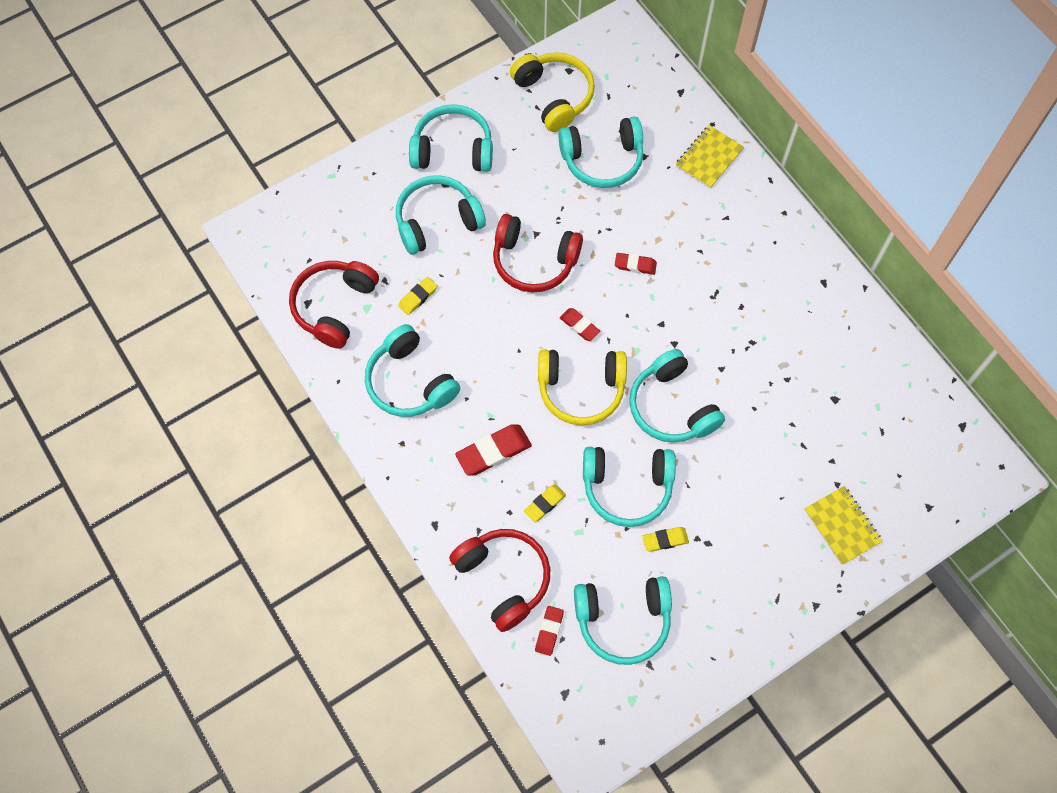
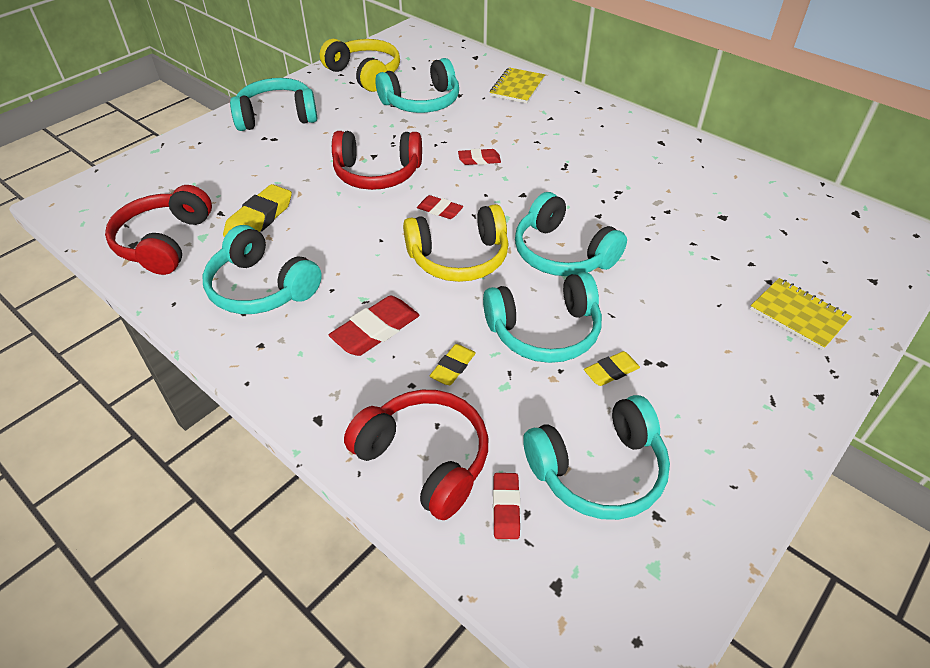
camera: 15 degrees left, 20 degrees down
turquoise headphones [396,175,486,255] -> none
yellow eraser [398,277,437,315] -> yellow eraser [223,184,292,237], size x1.68

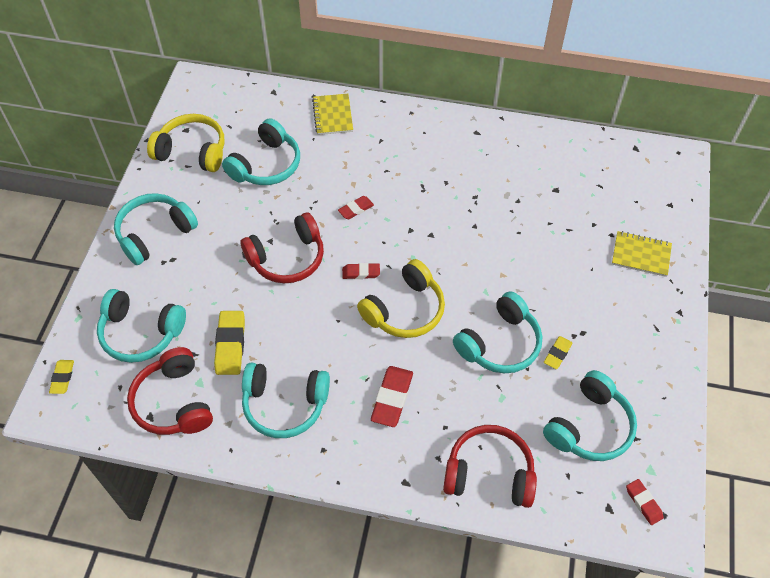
camera: 30 degrees left, 10 degrees up
yellow eraser [429,344,476,385] -> yellow eraser moved to [49,360,74,394]
red eraser [493,473,520,539] -> red eraser moved to [626,479,664,525]
turquoise headphones [515,192,627,276] -> turquoise headphones moved to [97,289,186,363]

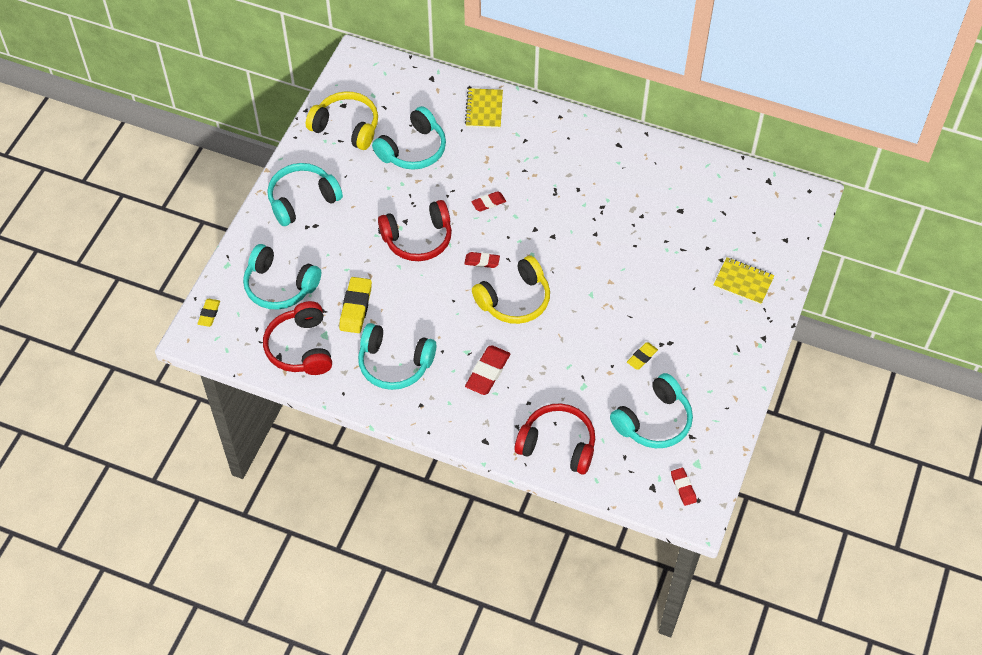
camera: 10 degrees right, 0 degrees up
turquoise headphones [453,292,542,373] -> none

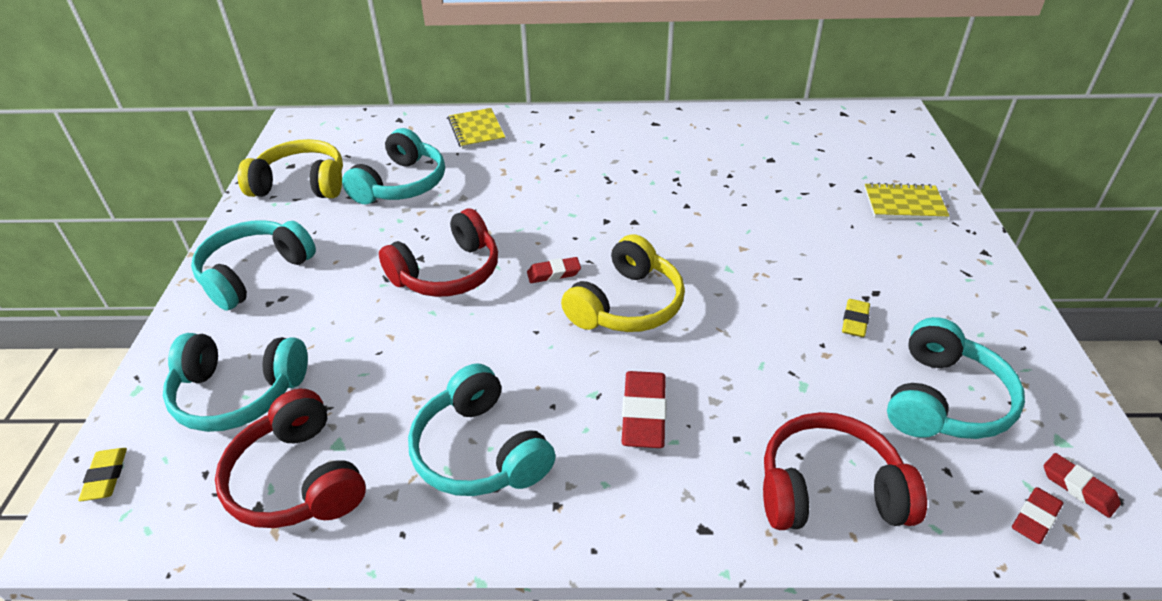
camera: 20 degrees left, 15 degrees down
yellow eraser [339,277,372,333] -> none
turquoise headphones [358,323,436,390] -> turquoise headphones turned 60 degrees clockwise [408,363,556,496]
red eraser [471,191,506,211] -> red eraser moved to [1012,487,1063,544]

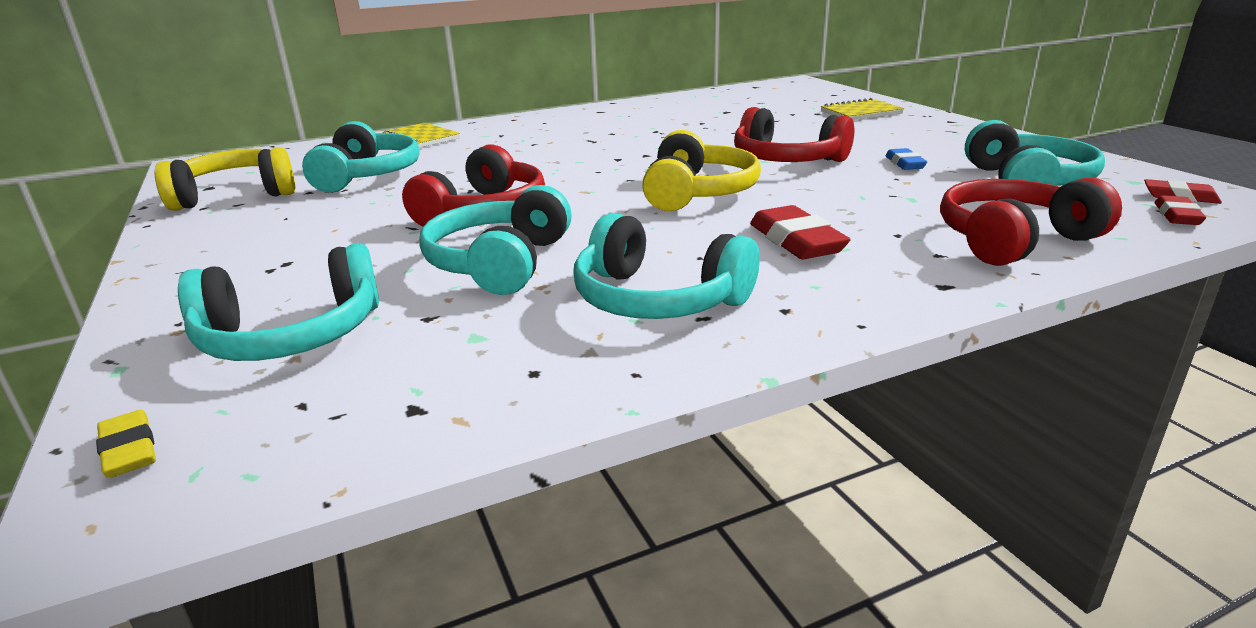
camera: 25 degrees left, 15 degrees down
turquoise headphones [191,220,316,311] -> turquoise headphones moved to [419,185,572,295]
red headphones [215,389,366,528] -> red headphones moved to [734,107,854,162]
red eraser [527,257,581,283] -> none
yellow eraser [842,299,870,337] -> blue eraser [885,148,927,170]

